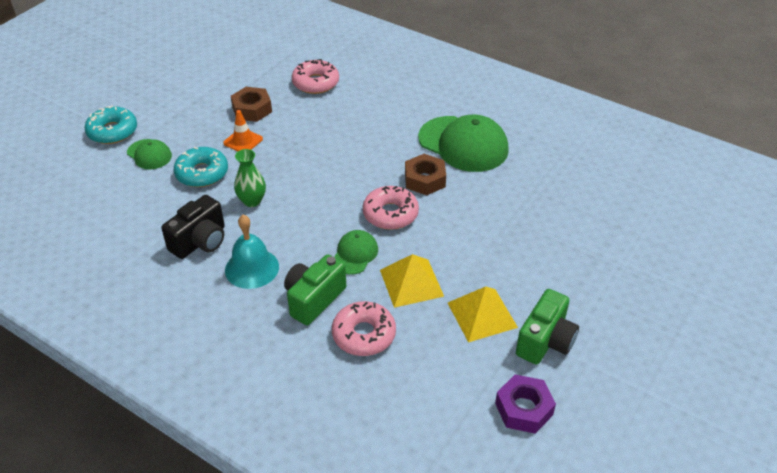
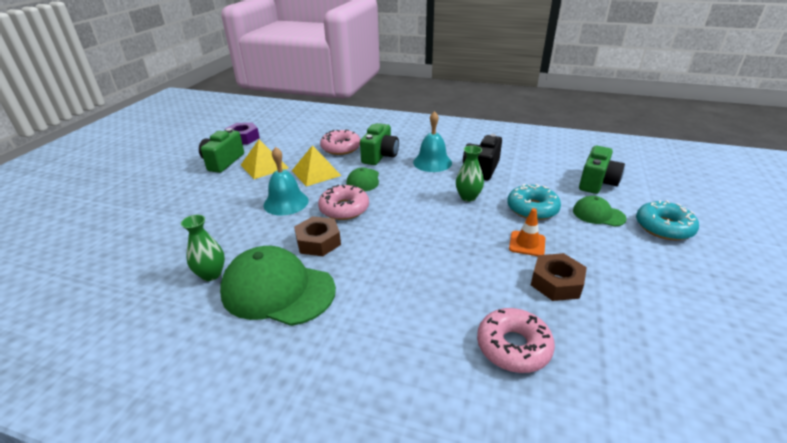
camera: 165 degrees right, 10 degrees down
none -> green vase [181,215,225,281]
none -> turquoise bell [263,147,309,215]
none -> green camera [579,146,625,194]

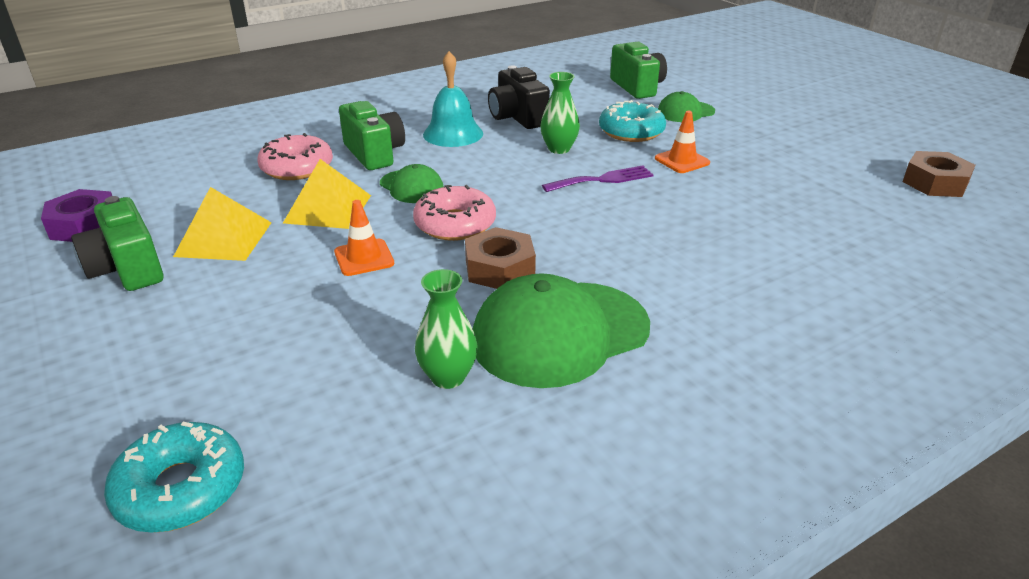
camera: 50 degrees left, 0 degrees up
turquoise bell [263,147,309,215] -> orange traffic cone [334,200,394,276]
pink donut [477,308,555,373] -> none
brown nut [531,253,587,301] -> brown nut moved to [903,151,975,197]
turquoise donut [636,200,699,240] -> turquoise donut moved to [104,422,244,533]
none -> purple fork [542,166,654,192]

